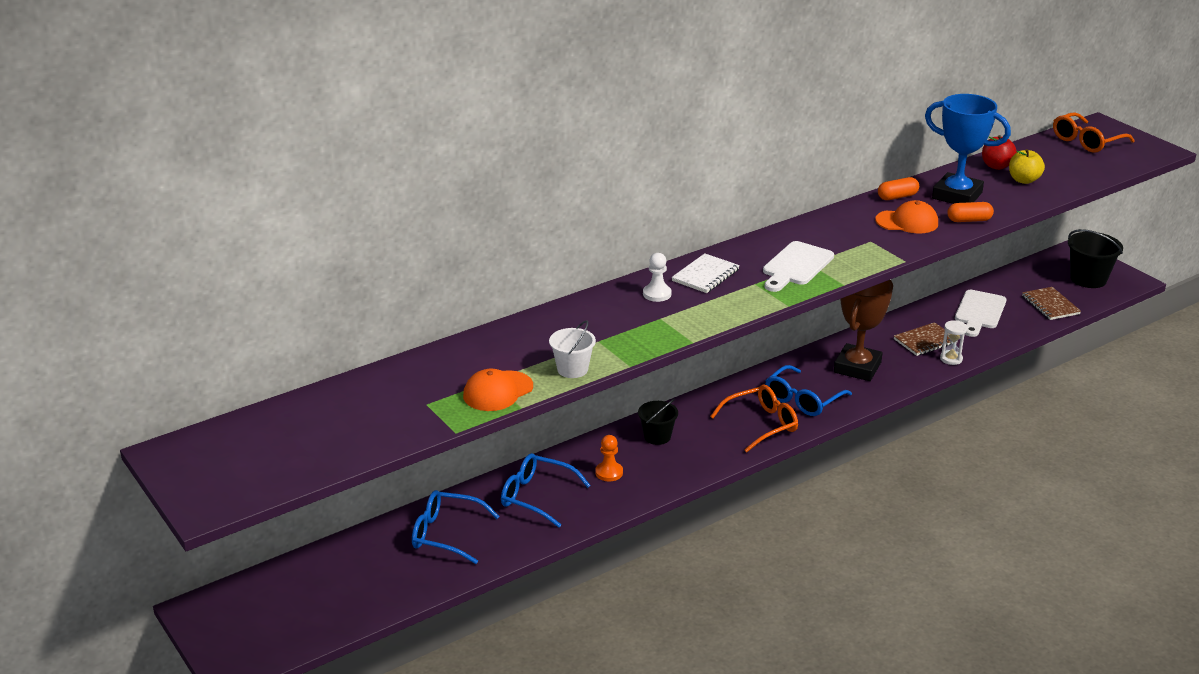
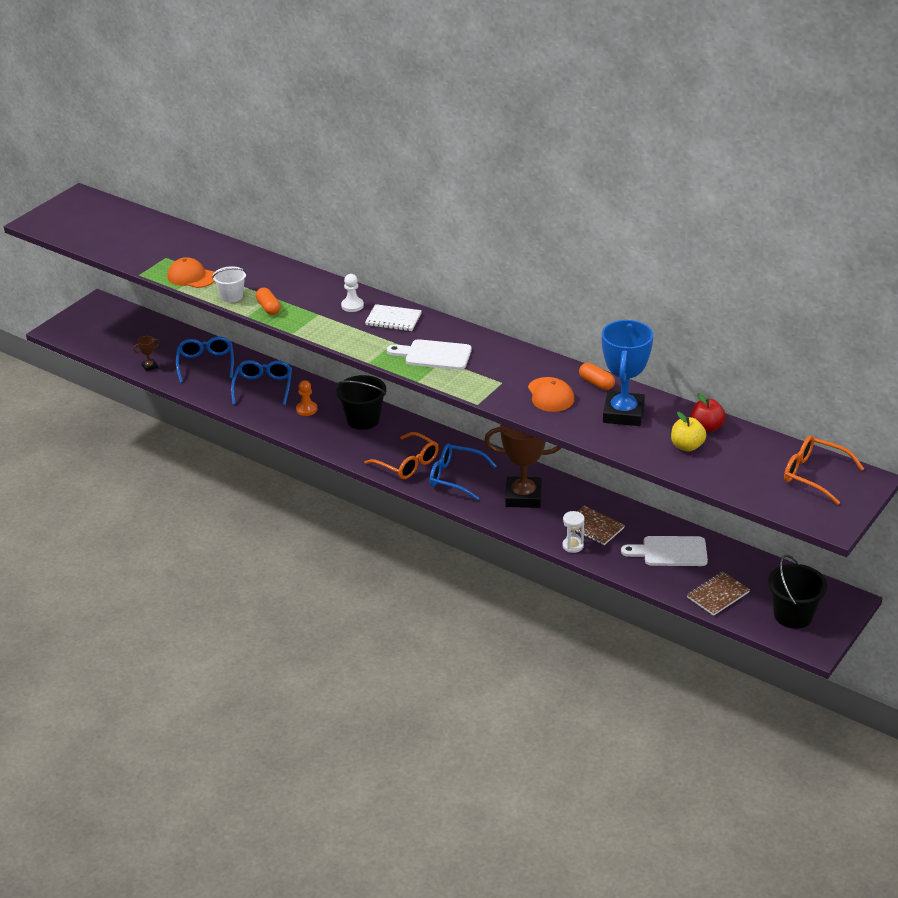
camera: 70 degrees right, 5 degrees up
black bucket [638,399,678,445] -> black bucket [336,375,386,430], size x1.55
orange capsule [947,202,994,222] -> orange capsule moved to [256,288,281,315]
none -> brown trophy [133,336,160,371]

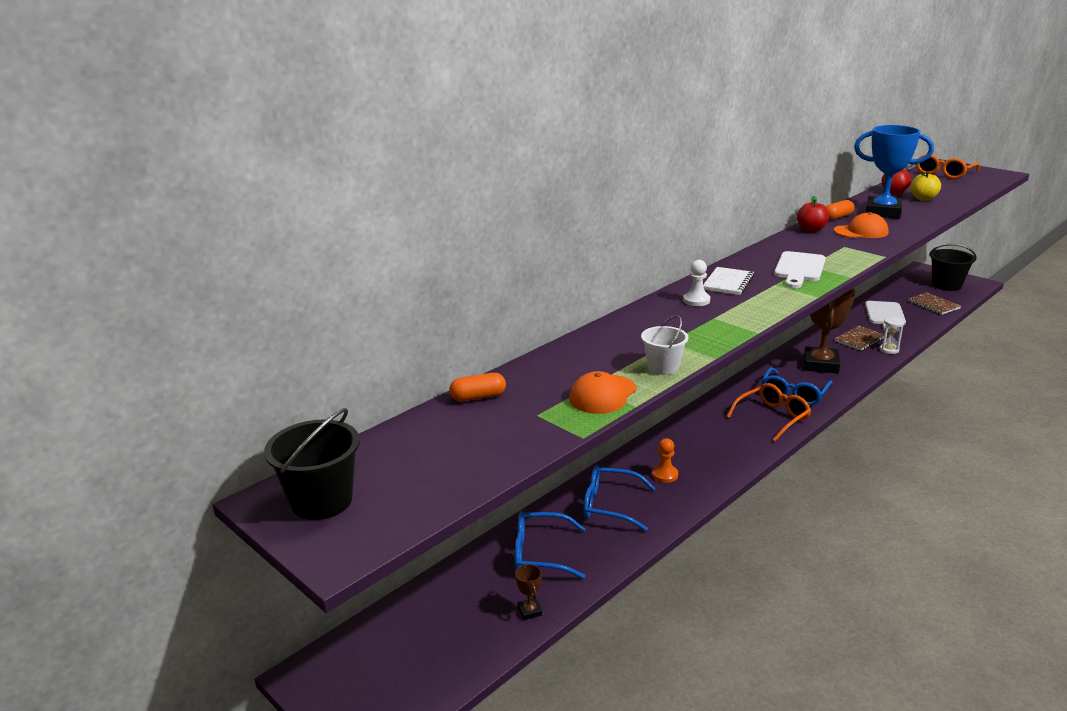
camera: 80 degrees left, 10 degrees down
orange capsule [256,288,281,315] -> orange capsule moved to [449,373,506,402]
black bucket [336,375,386,430] -> black bucket moved to [264,408,360,520]
none -> red apple [797,196,829,232]

